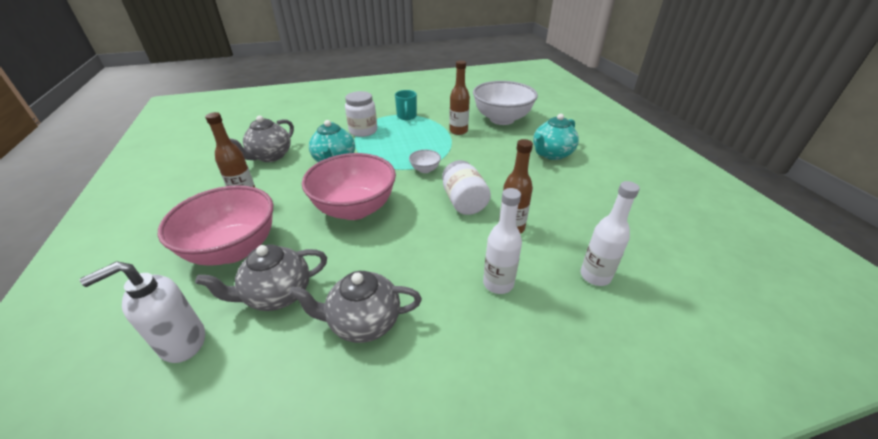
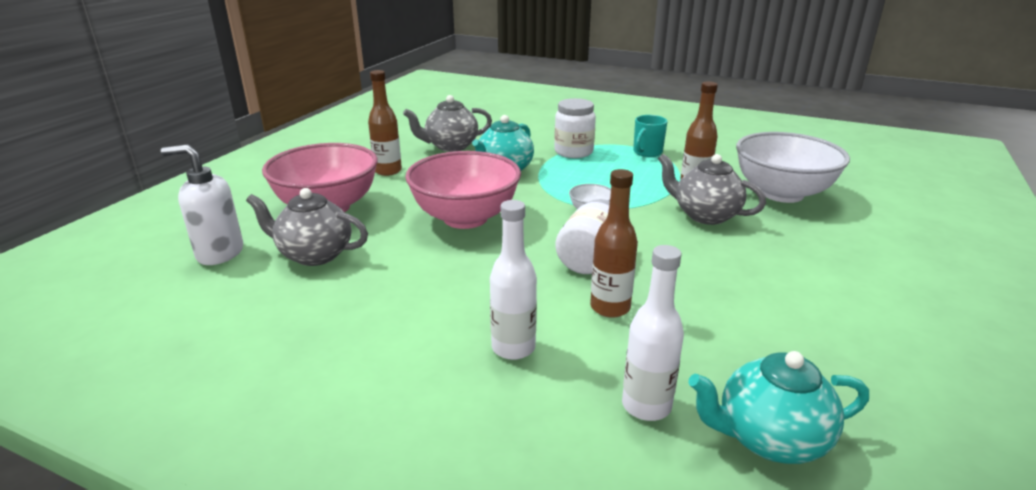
camera: 40 degrees right, 10 degrees down
grey teapot [289,271,422,343] -> grey teapot moved to [658,153,766,225]
turquoise teapot [533,114,579,160] -> turquoise teapot moved to [688,351,869,464]

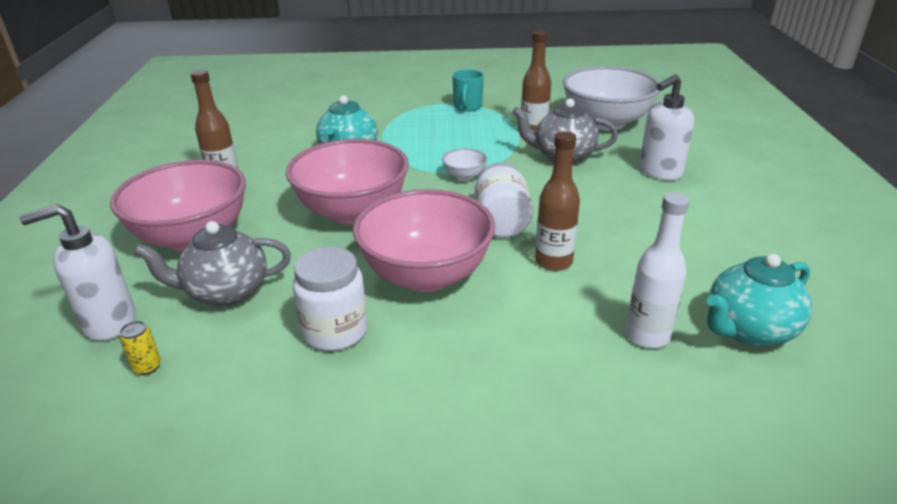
camera: 25 degrees left, 5 degrees up
grey teapot [403,95,492,152] -> none
white bottle [490,200,537,360] -> none
white jar [554,98,596,158] -> white jar moved to [293,247,368,351]
none -> yellow can [120,321,161,375]
none -> pink bowl [353,189,495,292]
none -> white soap dispenser [639,74,694,180]

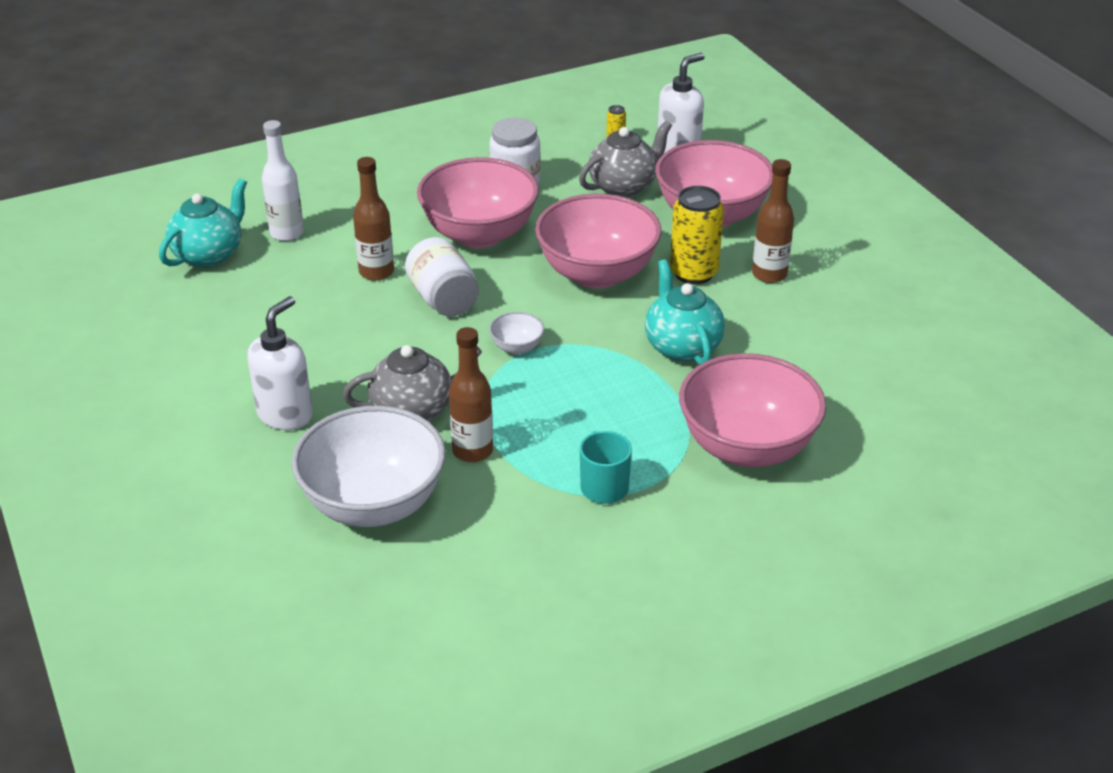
camera: 155 degrees right, 5 degrees up
none -> yellow can [670,186,724,284]
none -> pink bowl [679,353,826,467]

